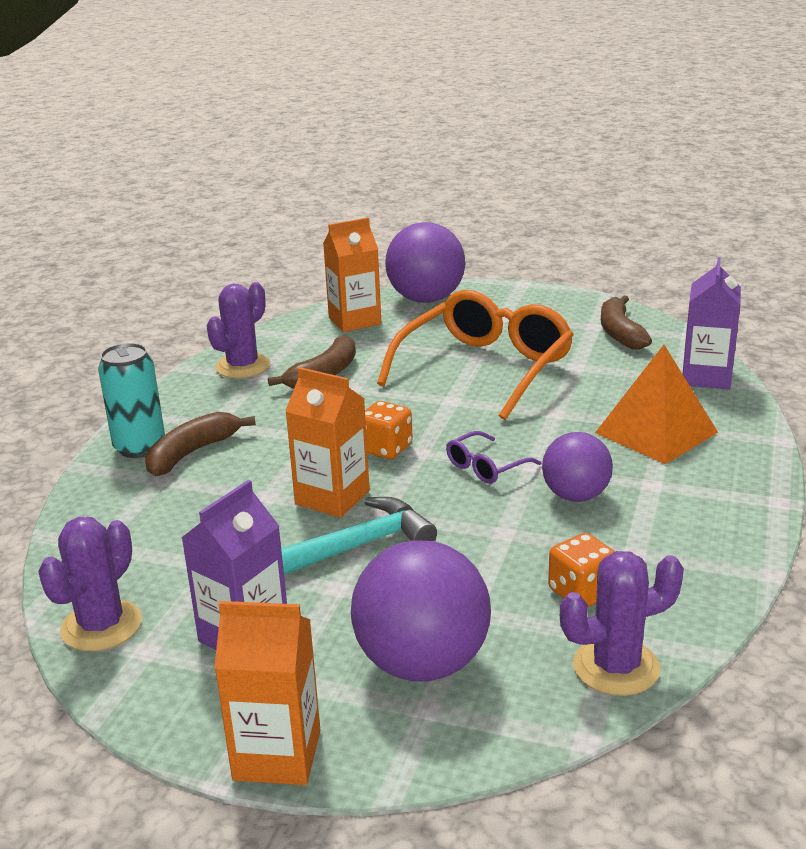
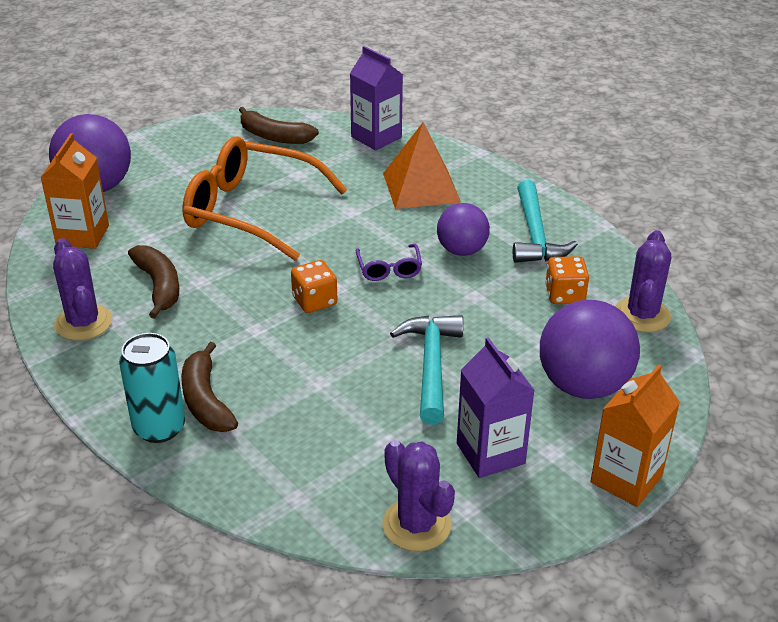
camera: 60 degrees left, 10 degrees up
orange carton [285,367,370,518] -> none
orange glasses [377,290,574,420] -> orange glasses turned 45 degrees counterclockwise [182,136,347,260]
none -> turquoise hammer [513,180,578,263]

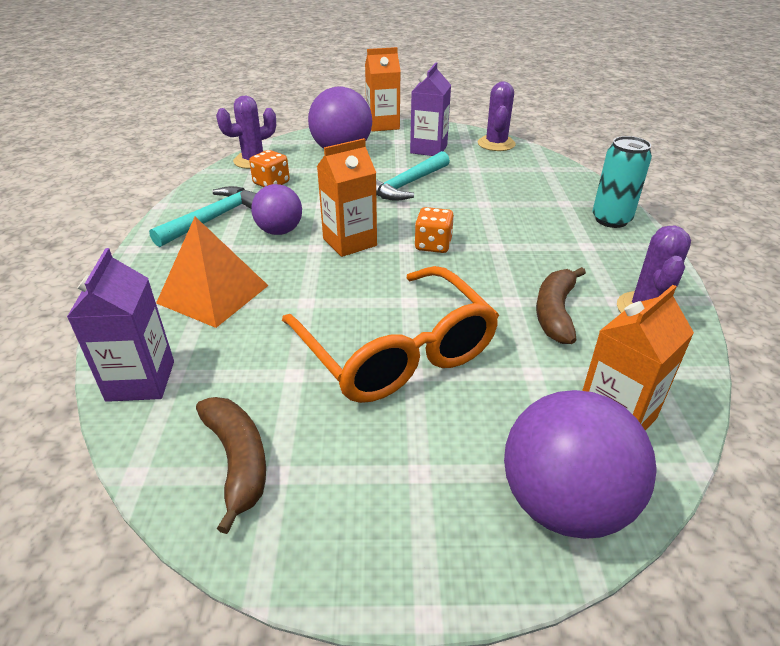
camera: 140 degrees left, 0 degrees up
brown banana [181,342,238,432] -> none
purple glasses [355,244,422,281] -> orange carton [317,138,377,257]

